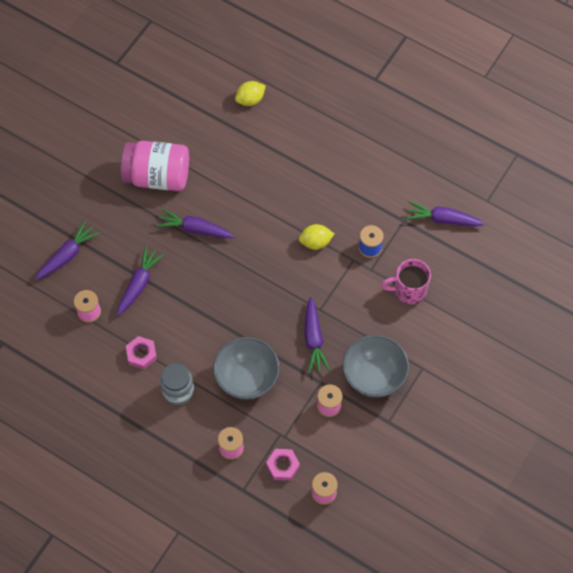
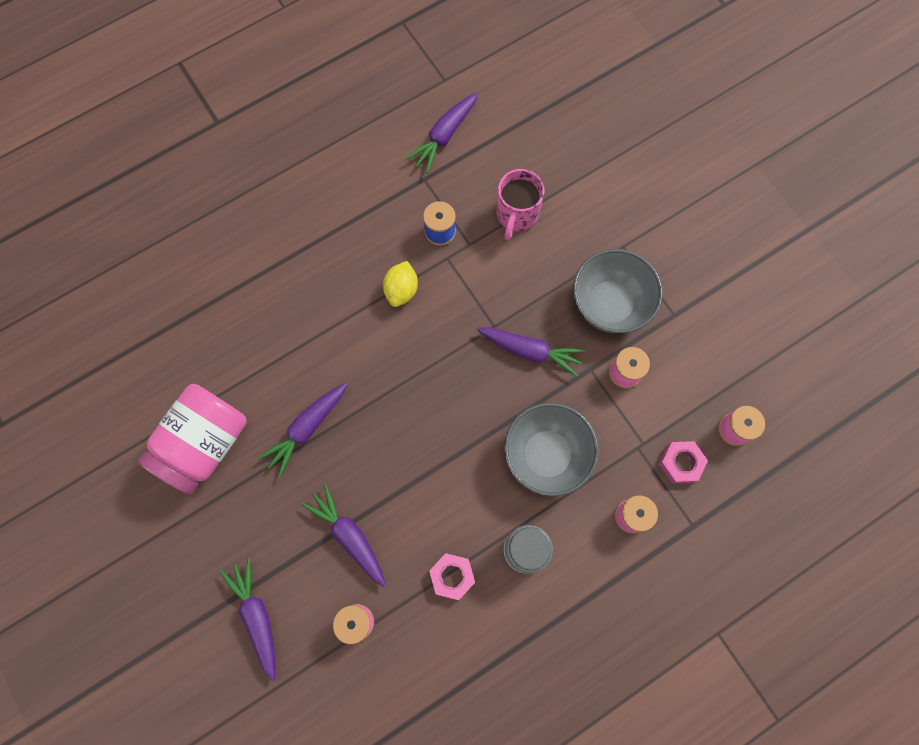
camera: 65 degrees left, 10 degrees up
yellow lemon [235,81,266,106] -> none

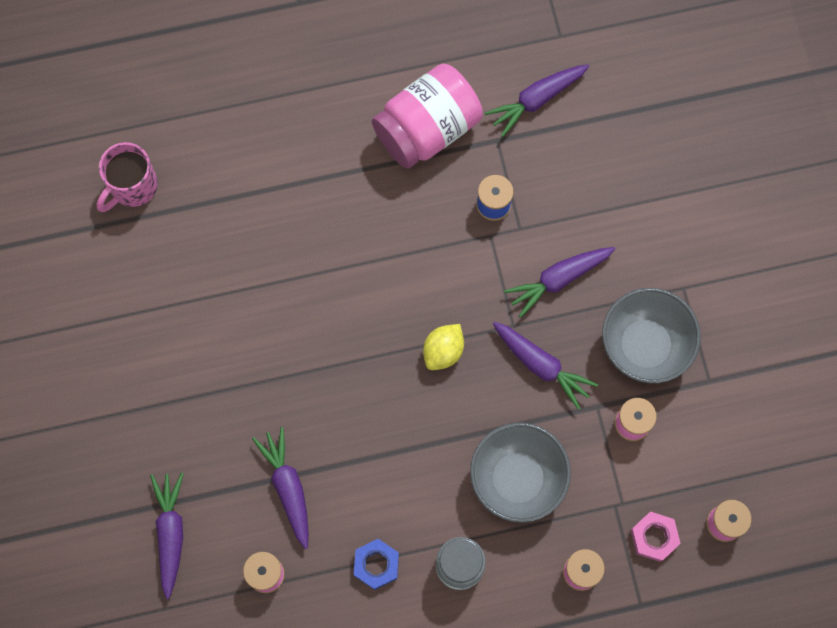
camera: 20 degrees right, 0 degrees up
pink jar [138,384,247,494] -> pink jar moved to [372,64,483,169]
purple carrot [258,383,347,478] -> purple carrot moved to [504,247,615,318]
yellow lemon [383,261,418,307] -> yellow lemon moved to [423,324,464,370]
pink nut [429,553,475,600] -> blue nut [354,539,399,590]
pink mug [497,169,545,240] -> pink mug moved to [97,142,158,212]

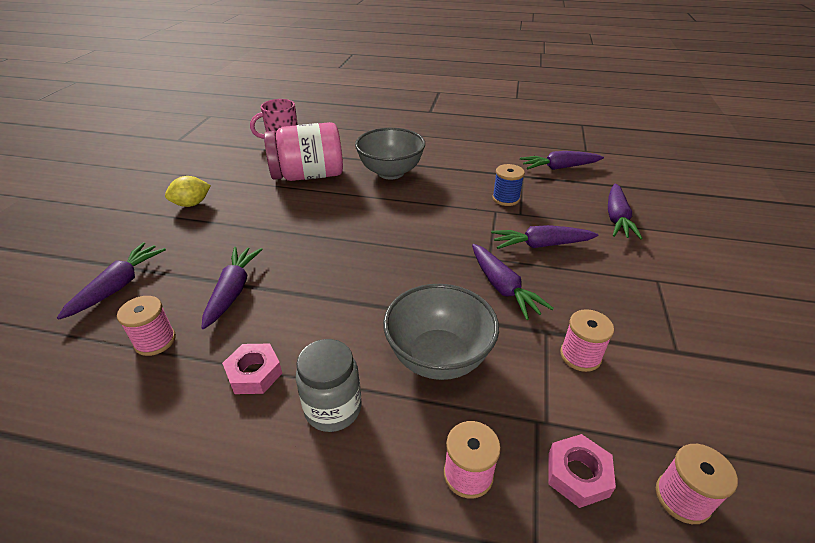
camera: 25 degrees right, 35 degrees down
blue nut [354,539,399,590] -> pink nut [222,344,282,394]
pink jar [372,64,483,169] -> pink jar moved to [264,122,343,181]
yellow lemon [423,324,464,370] -> yellow lemon moved to [165,176,211,207]
grey bowl [602,288,701,383] -> grey bowl moved to [355,128,425,180]
none -> purple carrot [608,184,643,240]

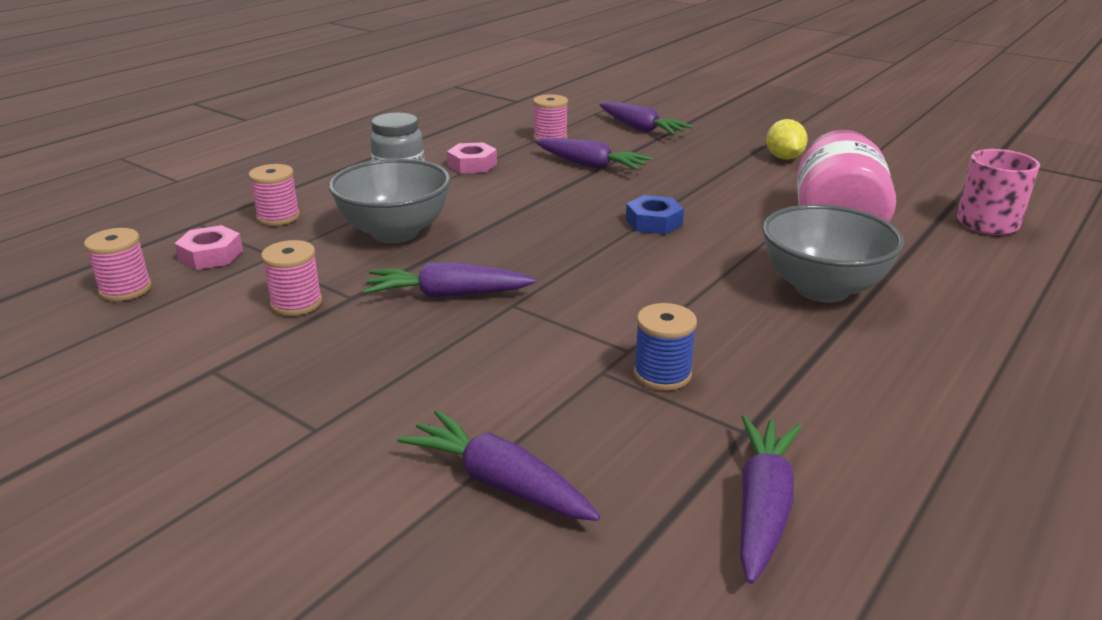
camera: 115 degrees right, 10 degrees down
purple carrot [491,225,598,249] -> none
none -> blue nut [626,195,684,234]

